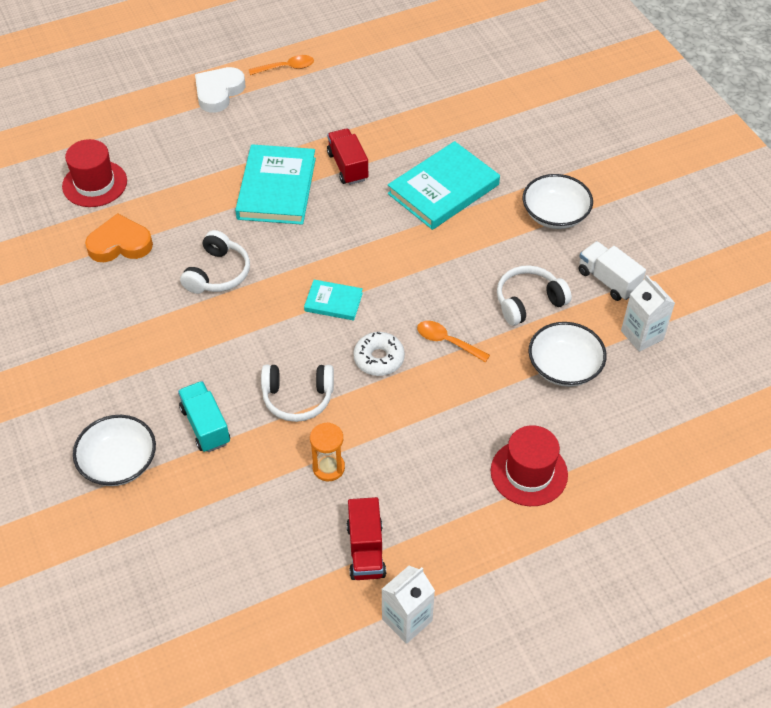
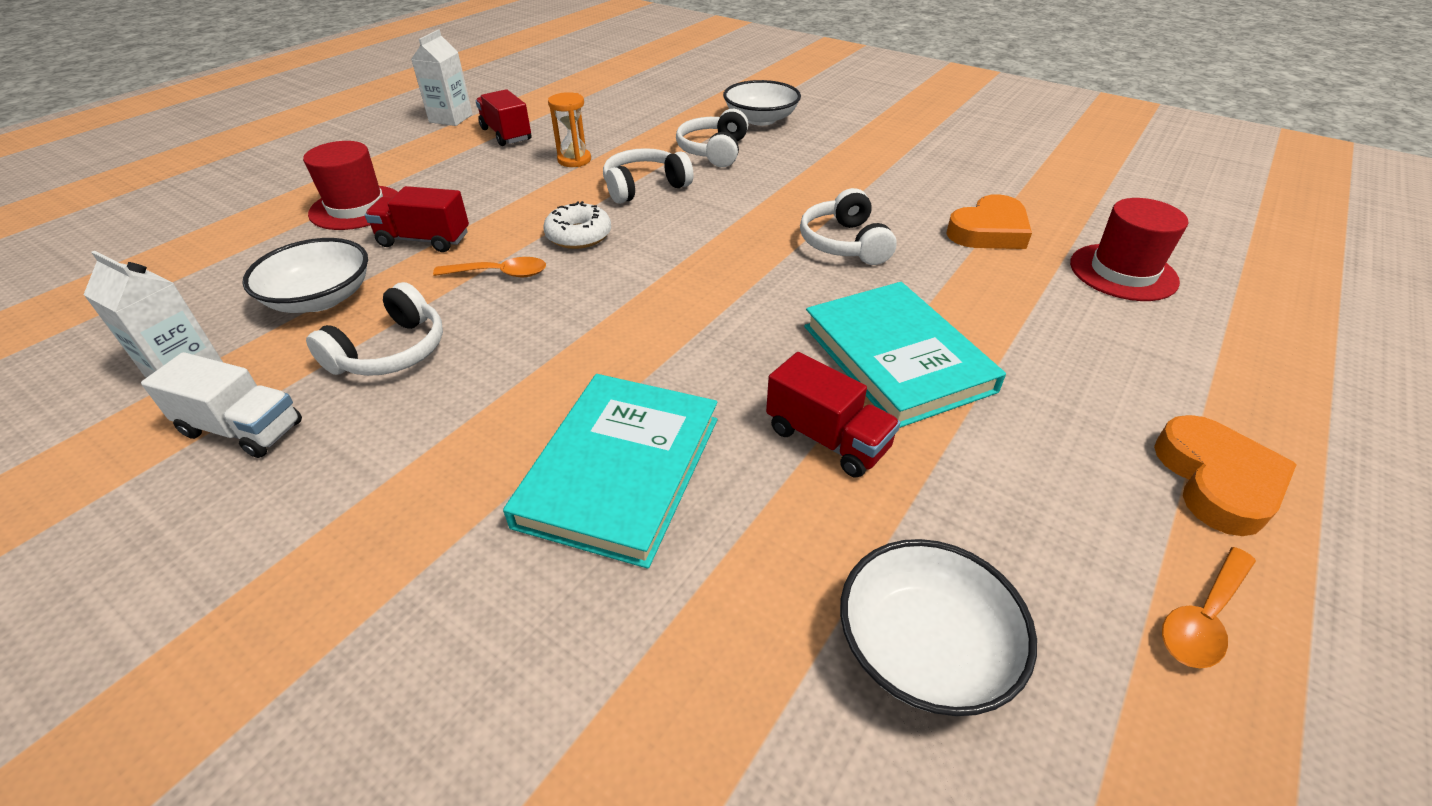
camera: 150 degrees right, 10 degrees down
turquoise truck [178,381,230,452] -> white headphones [676,109,748,167]
white heart [195,67,245,113] -> orange heart [1154,415,1297,536]
turquoise book [304,280,363,320] -> none
white bowl [523,174,593,229] -> white bowl moved to [840,539,1037,716]
none -> red truck [365,186,469,252]

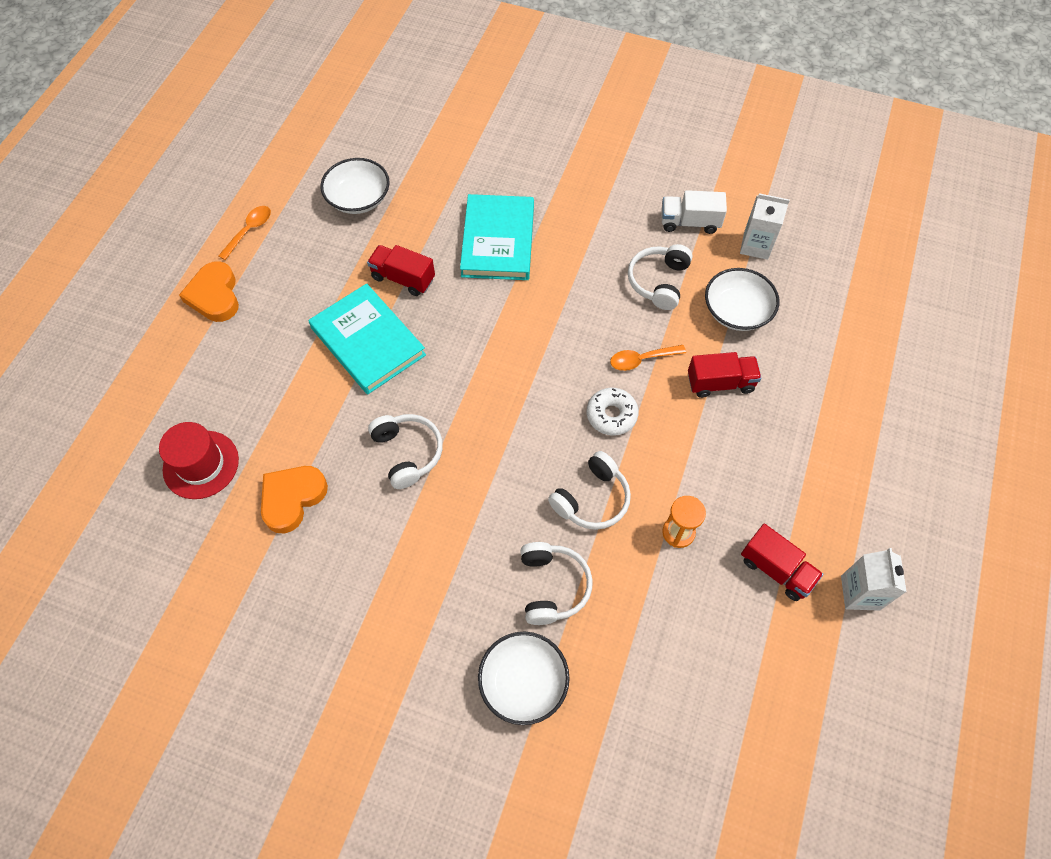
camera: 165 degrees right, 20 degrees up
red hat [303,141,398,230] -> none

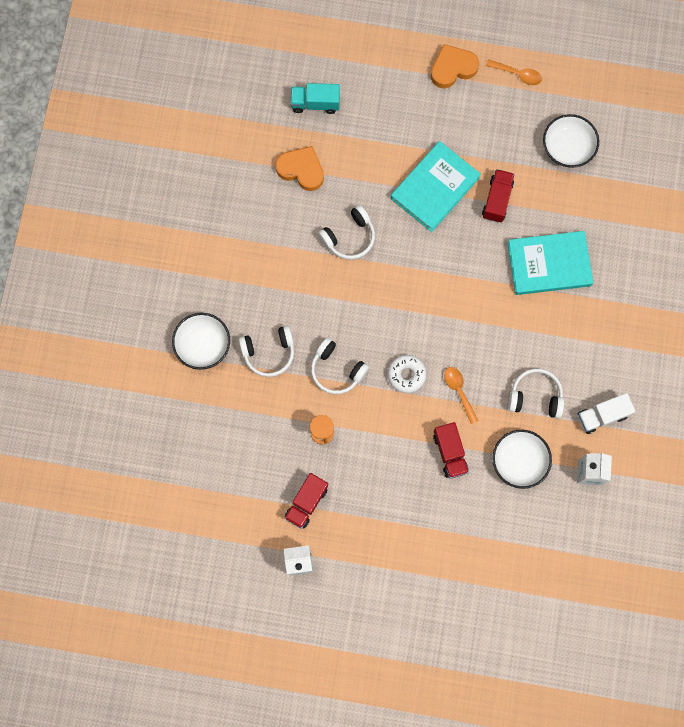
camera: 80 degrees right, 15 degrees up
red hat [159,422,239,499] -> turquoise truck [290,83,340,114]
white truck [662,190,727,234] -> white truck turned 105 degrees counterclockwise [578,393,636,434]

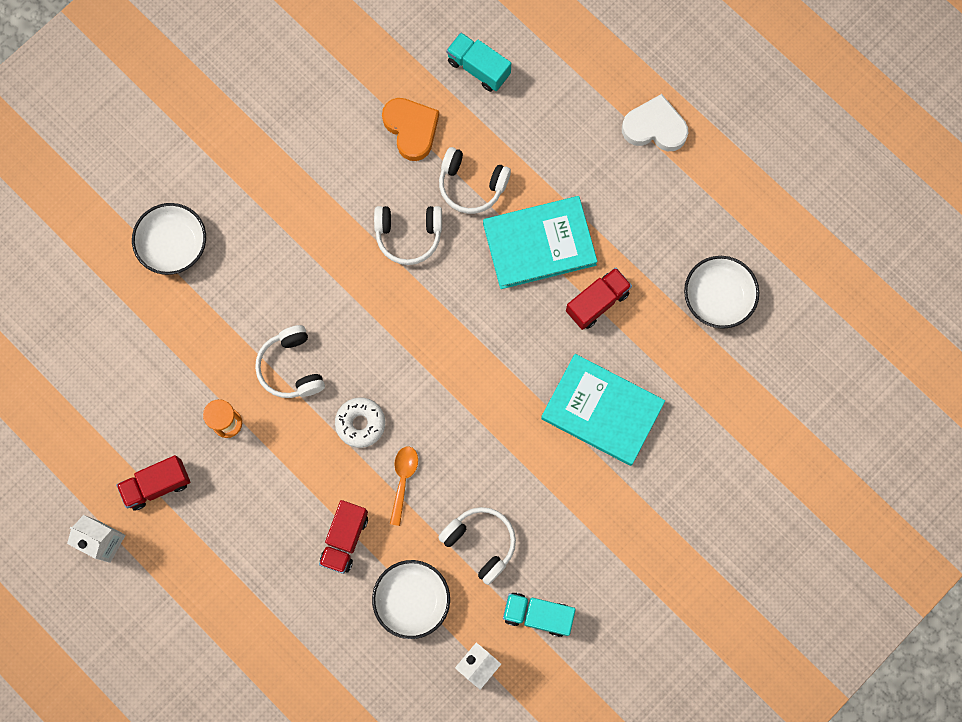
camera: 35 degrees right, 0 degrees up
white headphones [239,326,294,377] -> white headphones moved to [439,147,511,214]
orange heart [431,44,479,88] -> white heart [622,94,688,151]
orange spoon [486,59,542,85] -> none
white truck [578,393,636,434] -> turquoise truck [503,592,576,637]

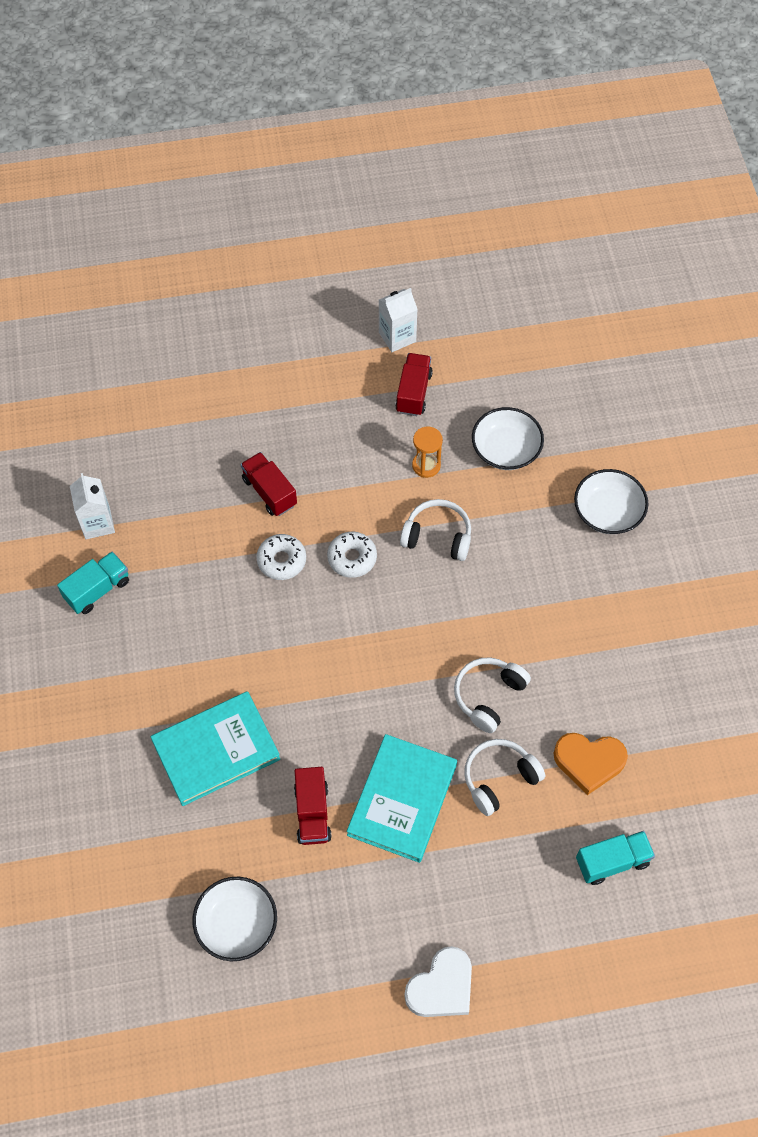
camera: 125 degrees right, 15 degrees down
white bowl [372,560,450,639] -> white bowl moved to [472,407,544,470]
orange spoon [390,446,418,526] -> white donut [256,534,306,580]
white headphones [438,507,516,585] -> none

